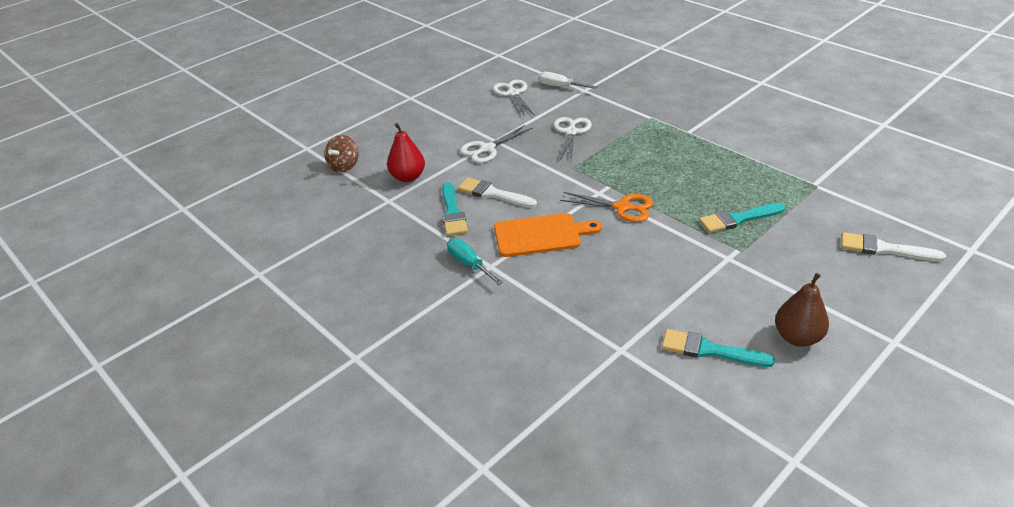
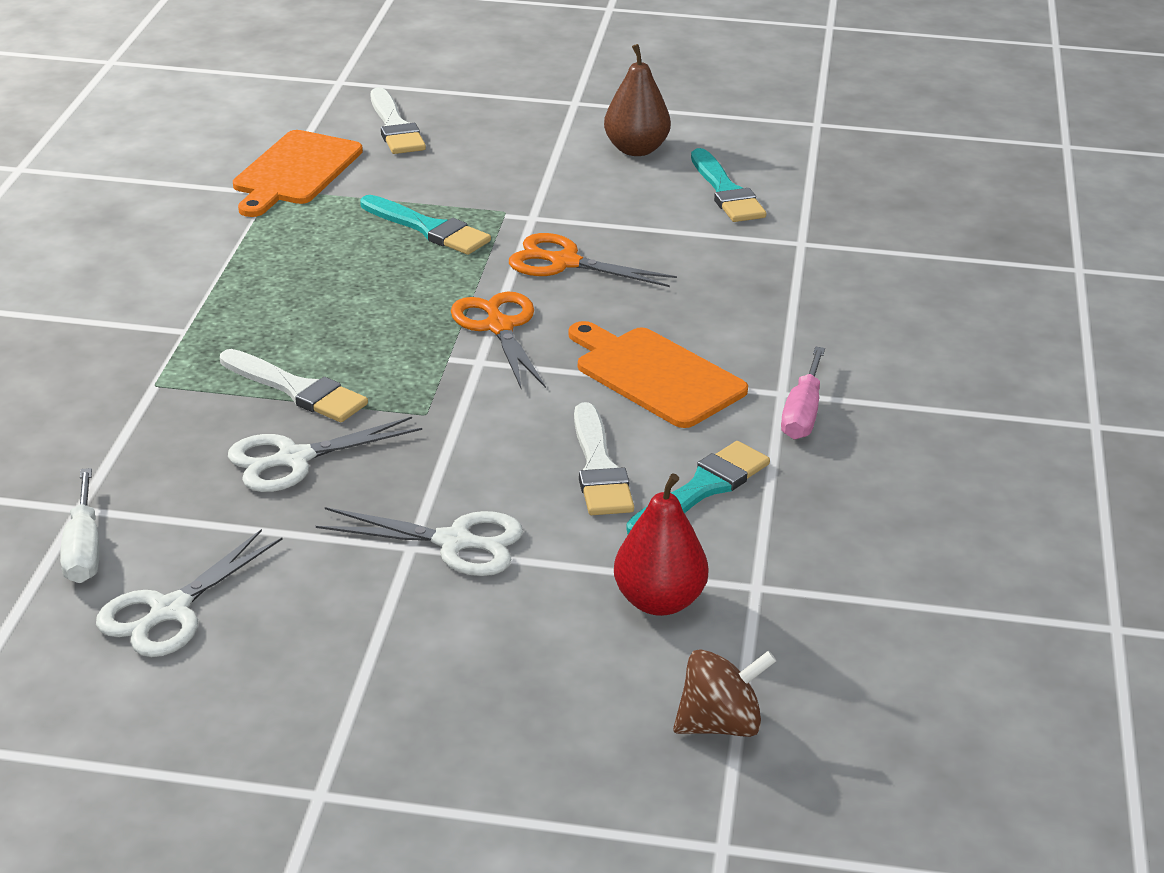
camera: 130 degrees left, 5 degrees down
turquoise screwdriver [447,238,503,285] -> pink screwdriver [781,347,825,440]
none -> white brush [220,349,368,422]
none -> orange cutting board [233,130,363,217]
none -> orange scissors [509,233,677,287]

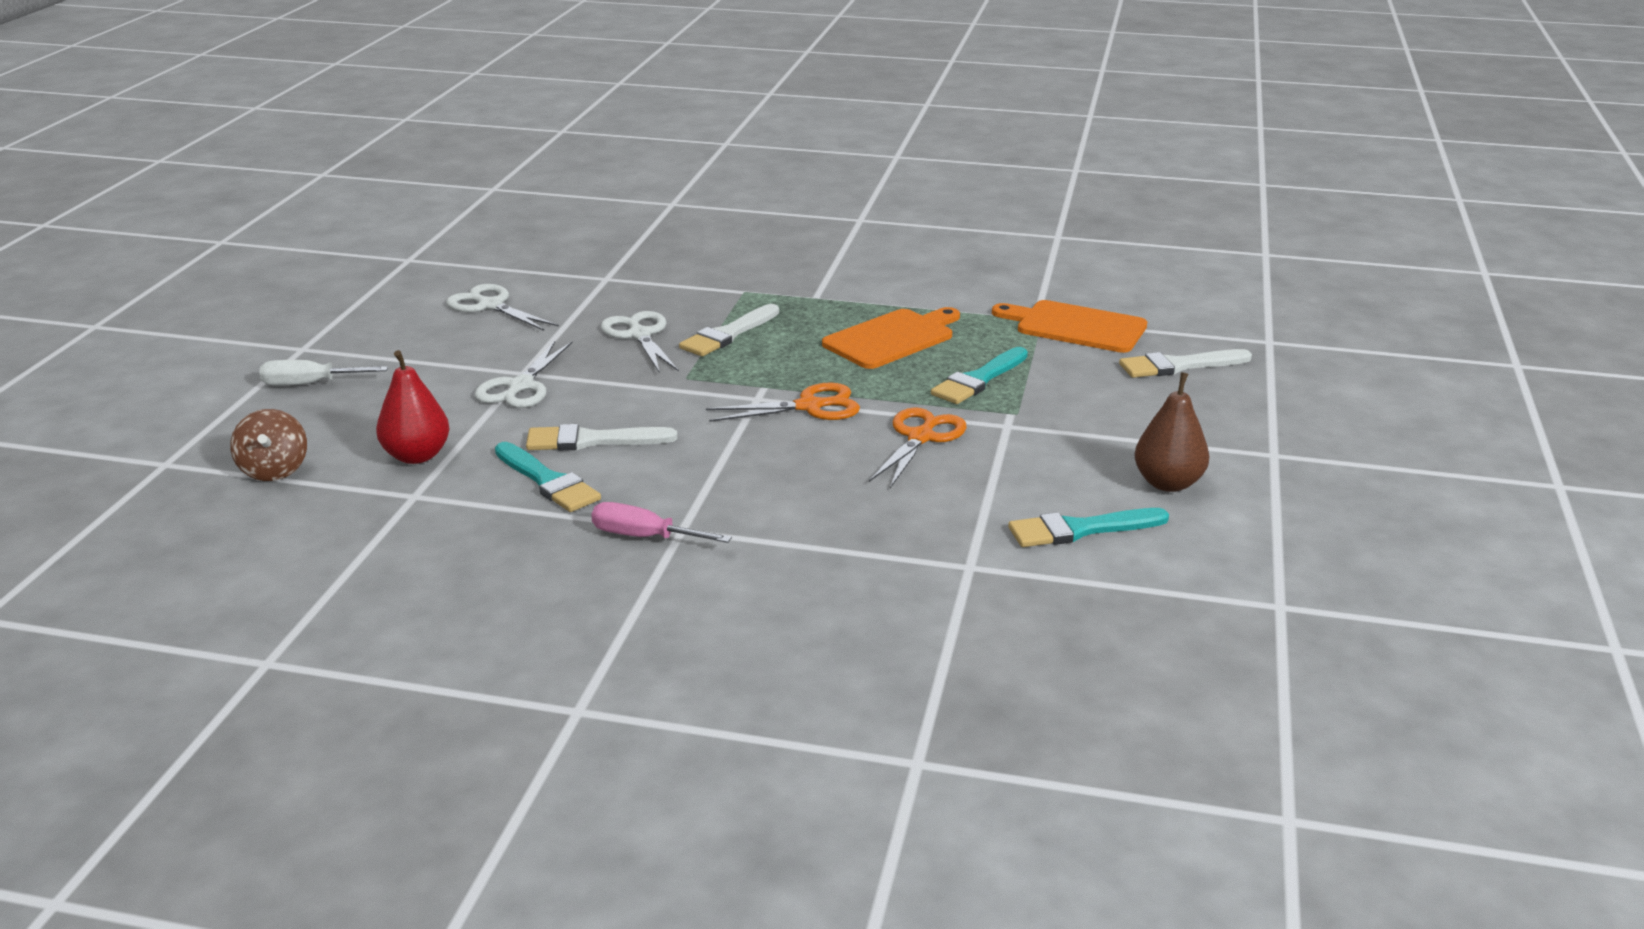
camera: 95 degrees right, 5 degrees down
white screwdriver [60,468,99,583] -> white screwdriver moved to [259,360,388,386]
orange cutting board [568,321,748,428] -> orange cutting board moved to [822,307,960,369]

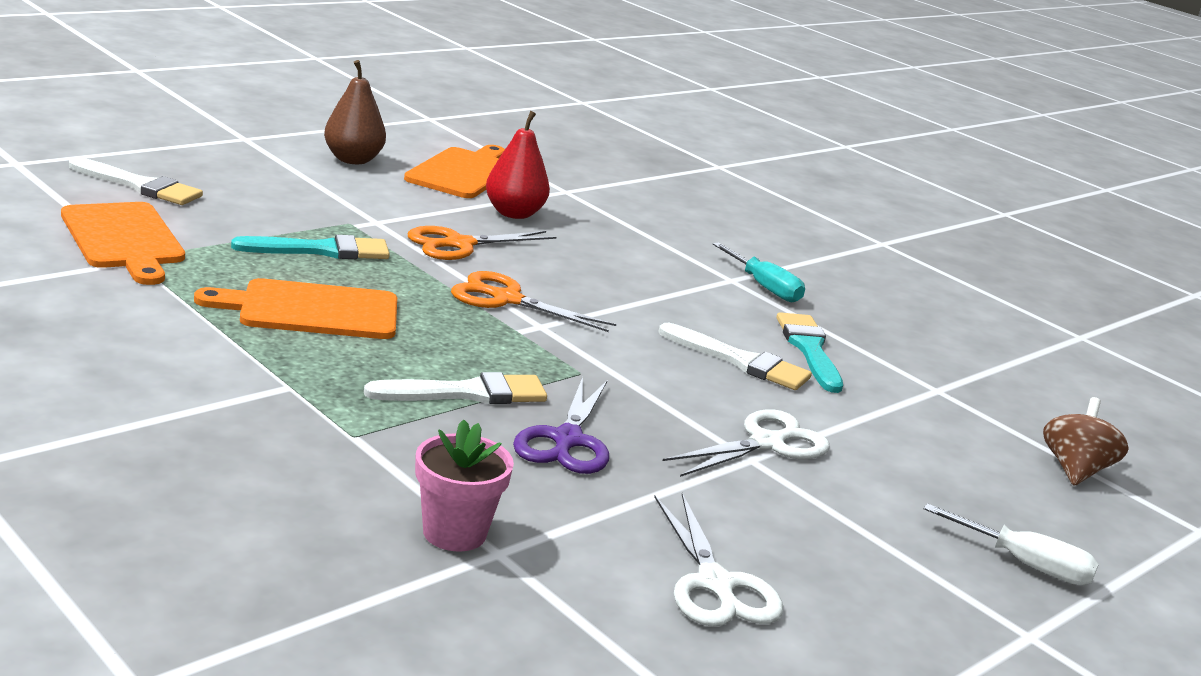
camera: 150 degrees left, 5 degrees down
red pear [376,350,450,464] -> red pear moved to [486,111,550,219]
pink screwdriver [591,502,732,543] -> turquoise screwdriver [713,242,805,303]
white scissors [601,311,679,373] -> purple scissors [513,377,609,474]
turquoise brush [1008,508,1169,547] -> orange cutting board [404,145,505,198]
none -> pink flower pot [415,419,514,552]

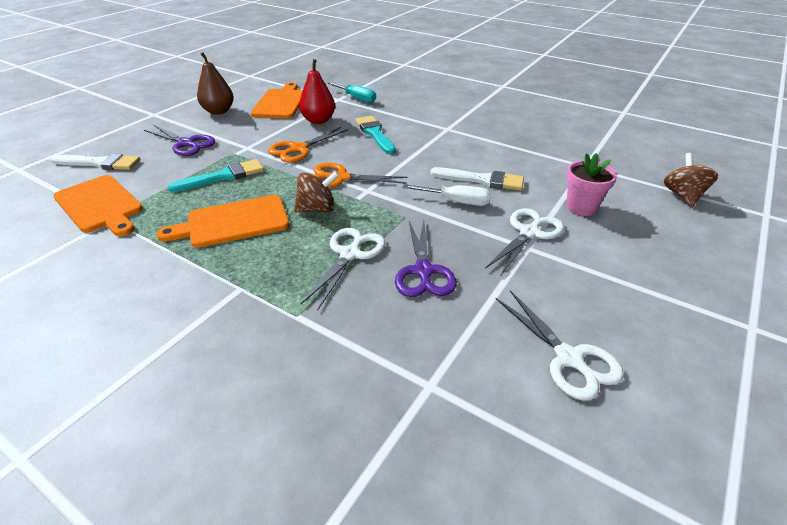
camera: 10 degrees left, 15 degrees up
white brush [364,372,547,404] -> white scissors [301,228,385,310]
pink flower pot [415,419,514,552] -> pink flower pot moved to [566,153,617,216]
turquoise screwdriver [713,242,805,303] -> turquoise screwdriver moved to [327,82,376,103]
turquoise brush [777,312,843,393] -> turquoise brush moved to [355,116,396,154]
white screwdriver [924,503,1099,585] -> white screwdriver moved to [403,184,491,206]
none -> purple scissors [144,125,215,156]
none -> brown spinning top [294,171,339,213]

